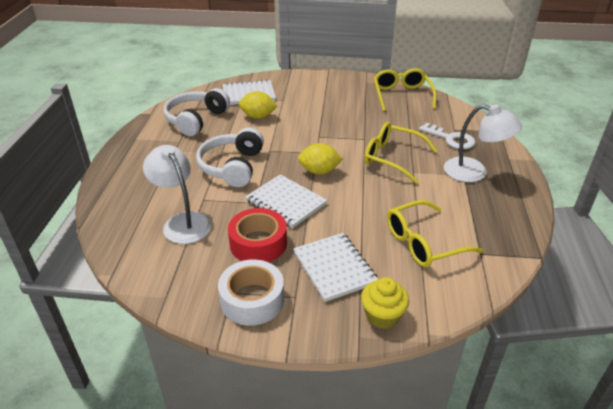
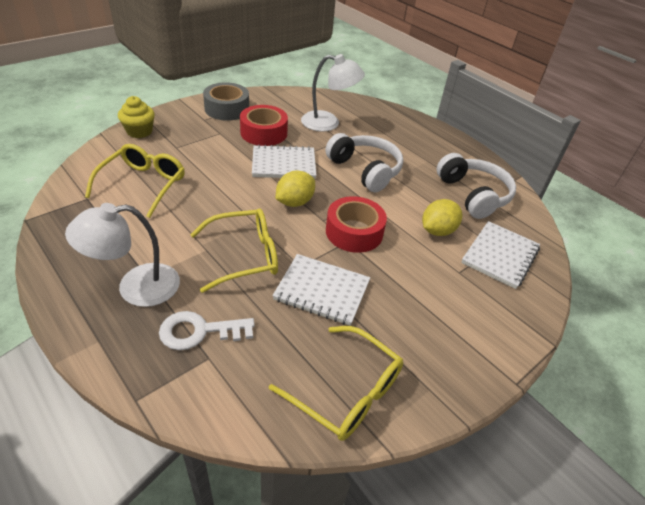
camera: 130 degrees right, 5 degrees up
white tape [218,259,284,326] -> grey tape [203,82,249,121]
white notebook [293,233,378,302] -> white notebook moved to [272,254,370,326]
none -> red tape [326,196,387,253]

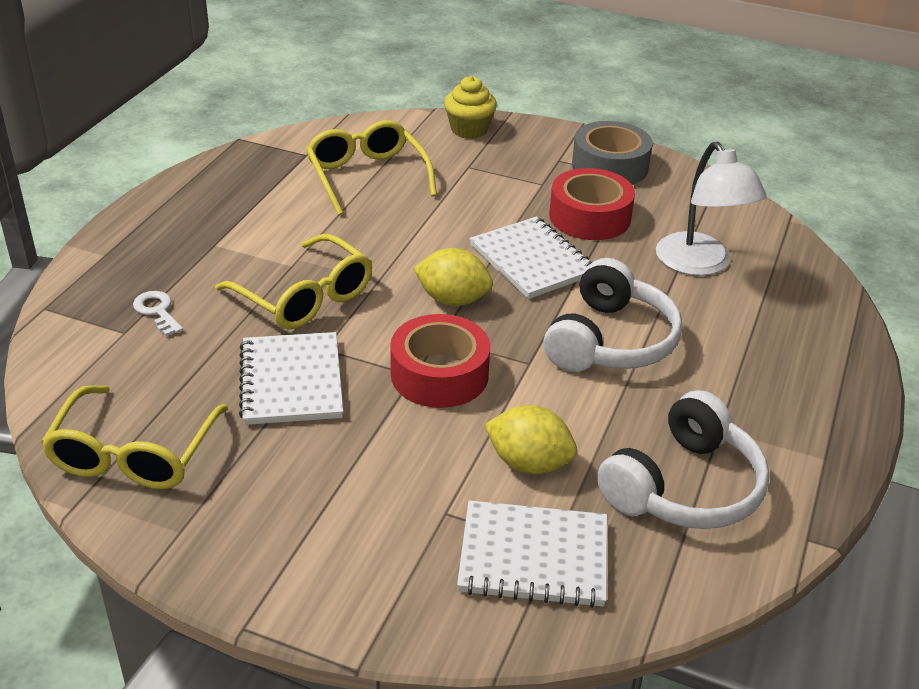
camera: 65 degrees right, 5 degrees down
white lamp [65,203,180,307] -> none
yellow glasses [85,144,185,218] -> yellow glasses turned 105 degrees counterclockwise [306,120,437,215]
white key [159,311,255,350] -> white key [133,291,183,336], size x0.63

